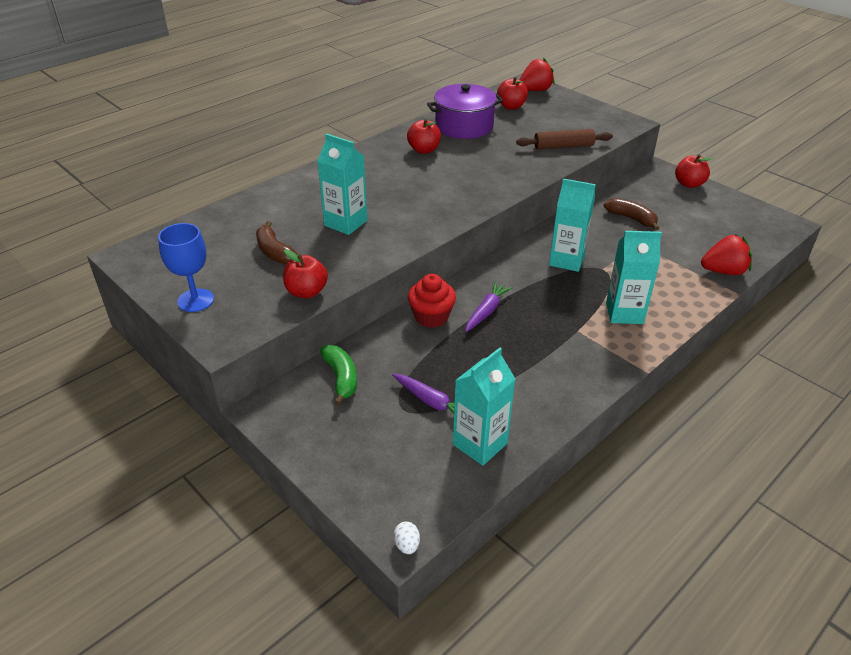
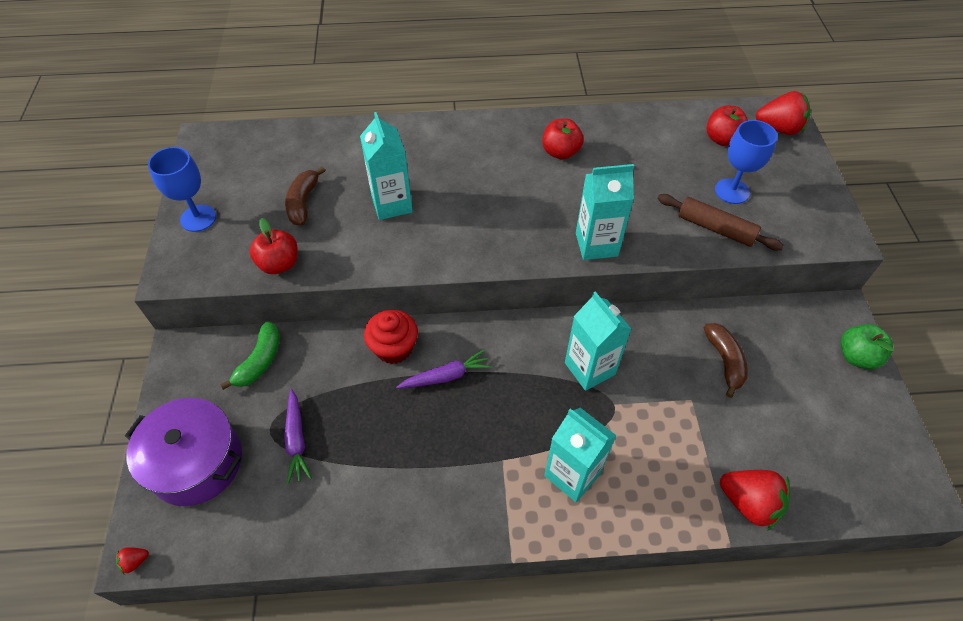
camera: 40 degrees right, 15 degrees up
white egg [394,522,420,554] -> red strawberry [116,547,149,574]
purple pot [427,84,503,139] -> purple pot moved to [125,398,242,506]
turquoise carton [453,347,515,466] -> turquoise carton moved to [576,164,634,260]
red apple [675,154,713,188] -> green apple [841,324,894,370]
none -> blue goblet [715,120,778,204]

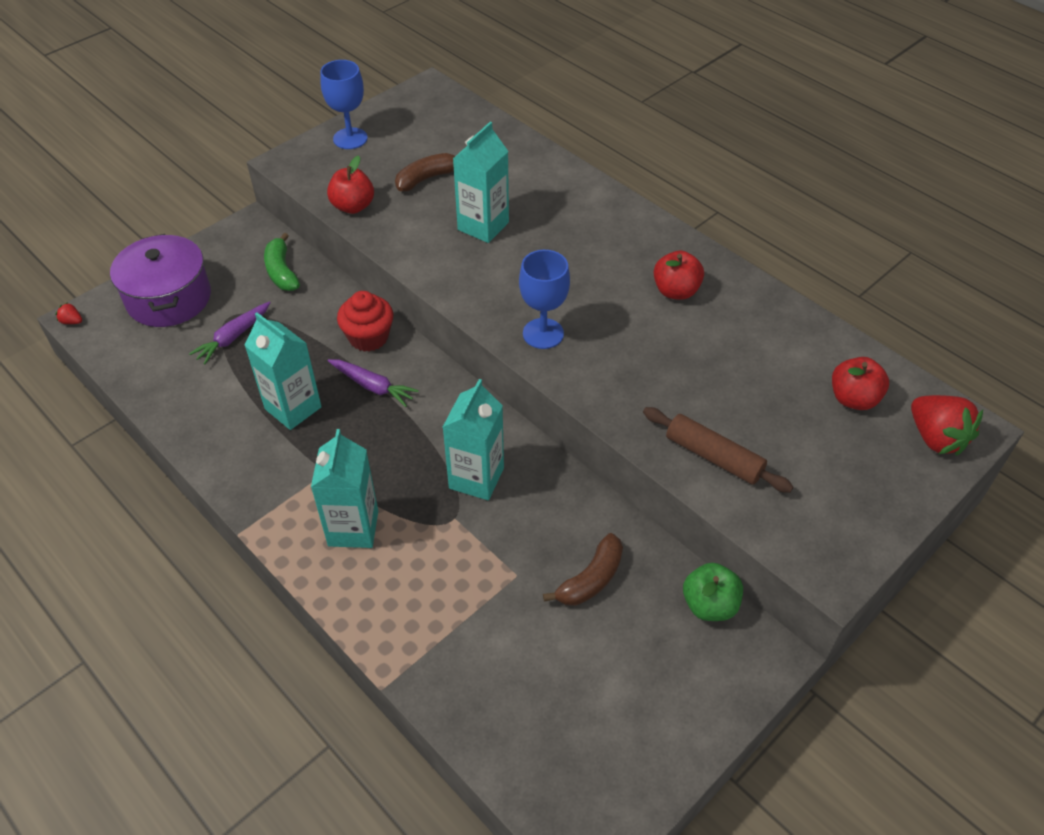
camera: 50 degrees right, 5 degrees down
green banana [220,321,280,390] -> green banana turned 90 degrees clockwise [264,233,300,291]
turquoise carton [576,164,634,260] -> turquoise carton moved to [244,313,322,430]
brown rolling pin [657,194,784,251] -> brown rolling pin turned 45 degrees counterclockwise [643,407,793,493]
blue goblet [715,120,778,204] -> blue goblet moved to [519,250,570,349]
red strawberry [720,470,790,531] -> none
green apple [841,324,894,370] -> green apple moved to [683,563,743,621]

